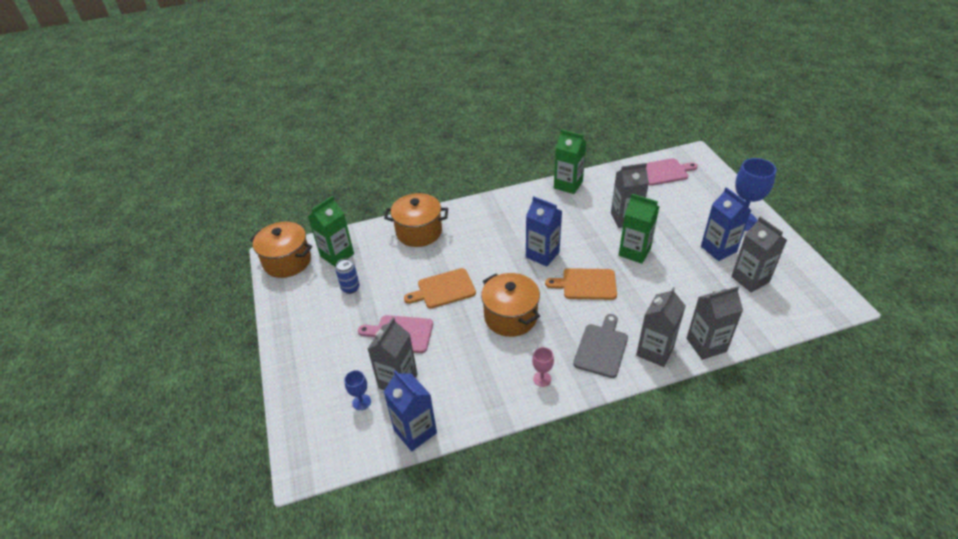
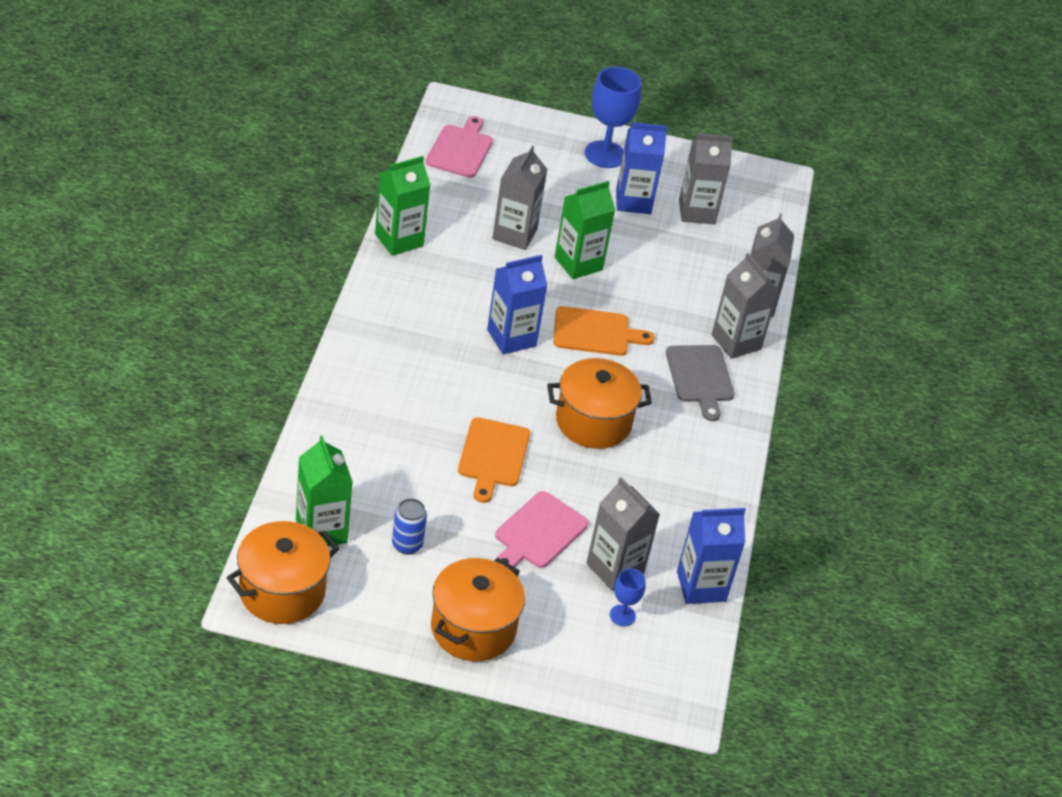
camera: 70 degrees left, 0 degrees up
orange pot [384,193,448,247] -> orange pot moved to [431,558,525,661]
pink goblet [532,347,554,387] -> none
orange cutting board [545,268,617,300] -> orange cutting board turned 120 degrees counterclockwise [553,306,655,356]
grey cutting board [573,314,628,378] -> grey cutting board turned 150 degrees counterclockwise [666,345,735,421]

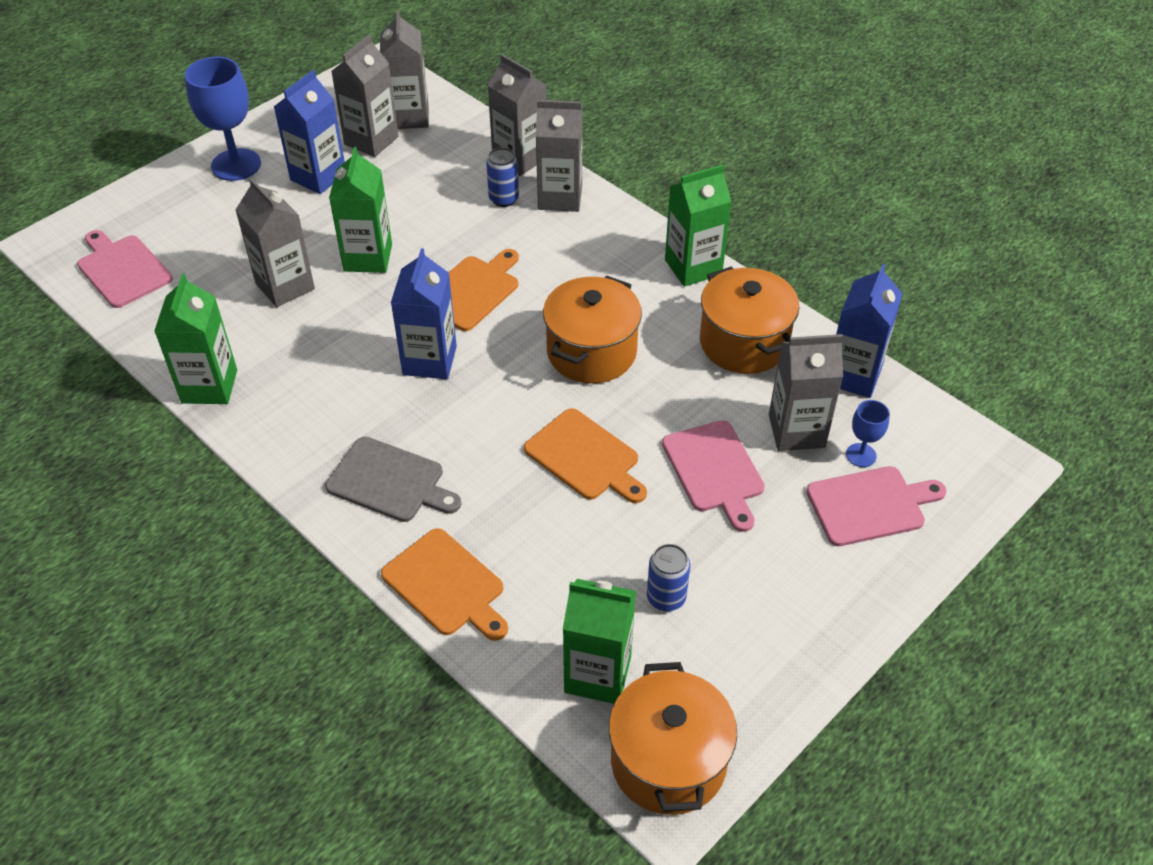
camera: 50 degrees left, 5 degrees up
orange pot [431,558,525,661] -> orange pot moved to [700,266,799,374]
grey cutting board [666,345,735,421] -> grey cutting board moved to [325,437,461,522]
none -> grey carton [380,10,429,129]
none -> orange cutting board [381,528,508,641]
none -> blue can [486,147,519,207]
none -> green carton [665,165,732,287]
none -> pink cutting board [806,466,947,546]

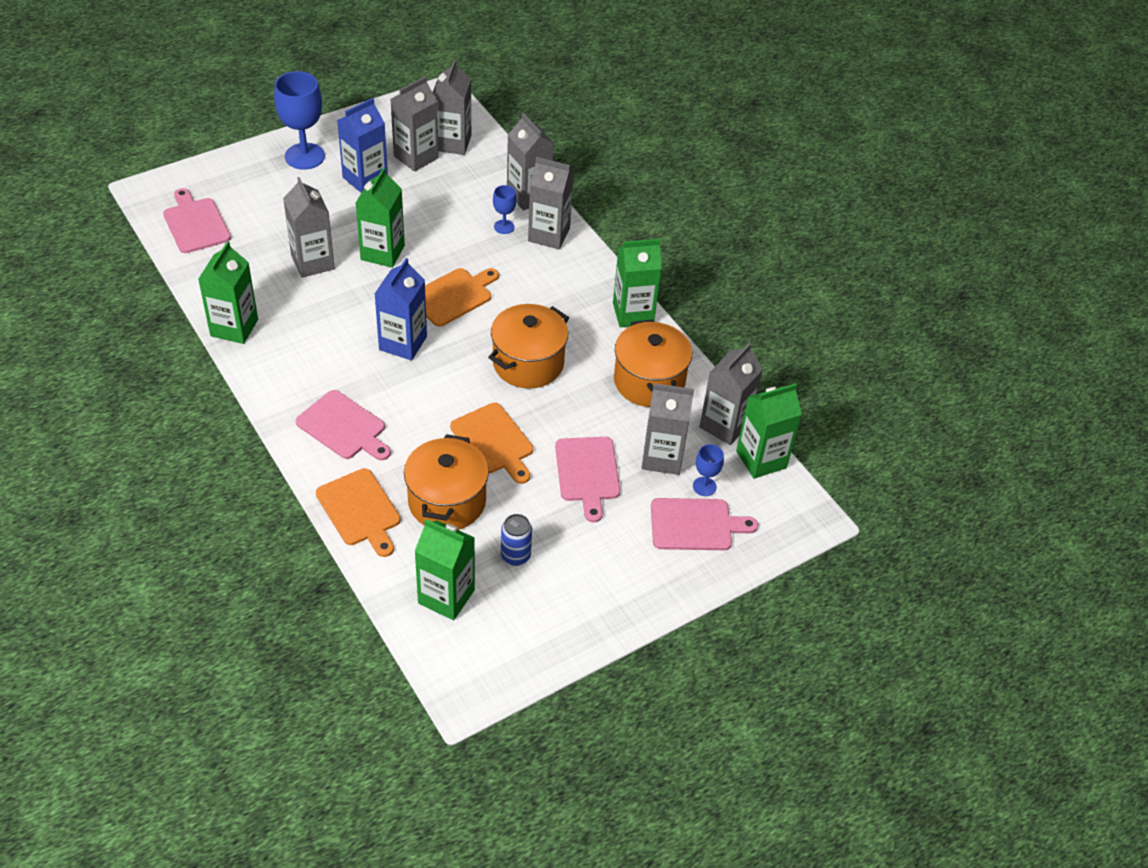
camera: 10 degrees right, 0 degrees up
grey cutting board [325,437,461,522] -> pink cutting board [296,390,391,460]
blue can [486,147,519,207] -> blue goblet [493,185,517,234]
orange pot [609,662,737,815] -> orange pot moved to [404,434,489,530]
blue carton [836,264,903,398] -> grey carton [699,343,763,445]
none -> green carton [736,383,802,479]

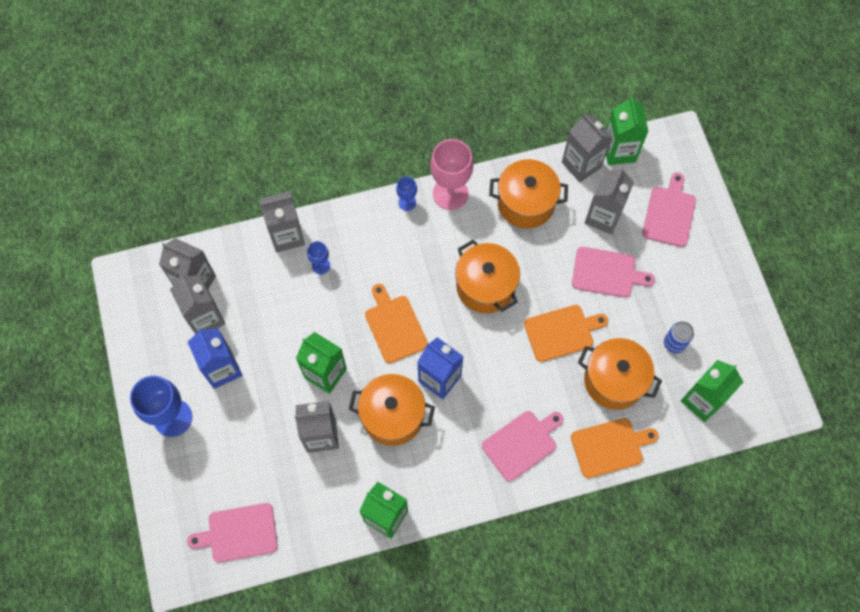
camera: 70 degrees left, 20 degrees up
grey carton [528,157,574,249] -> none
green carton [613,239,662,327] -> pink goblet [430,139,473,210]
blue goblet [693,444,724,496] -> blue goblet moved to [396,177,417,211]
none -> orange pot [349,374,435,446]

